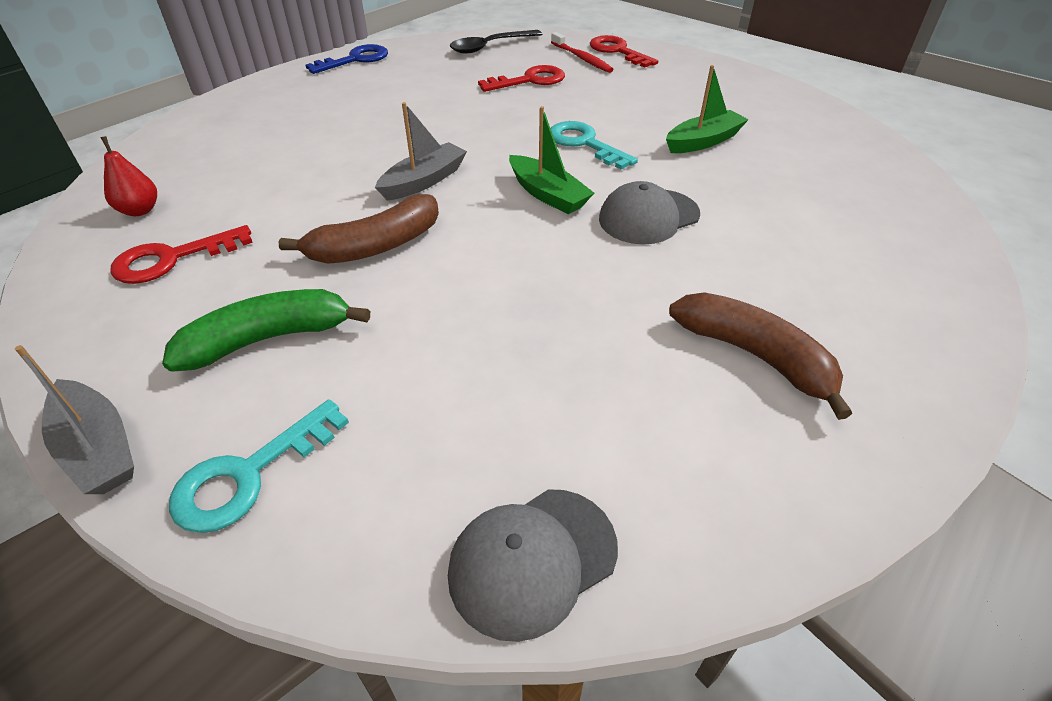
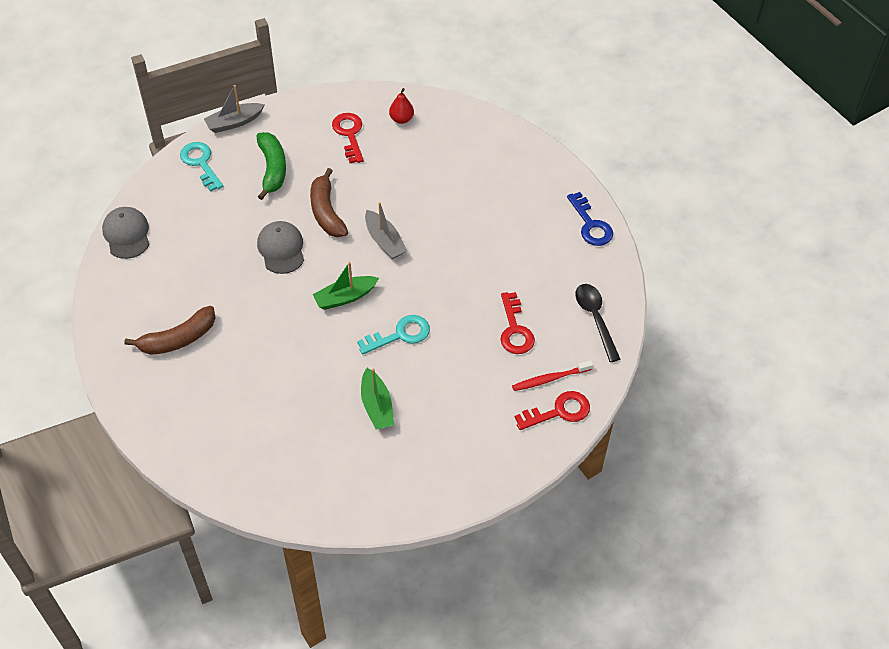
camera: 105 degrees right, 10 degrees up
grey cap [599,181,700,245] -> grey cap moved to [257,221,304,274]

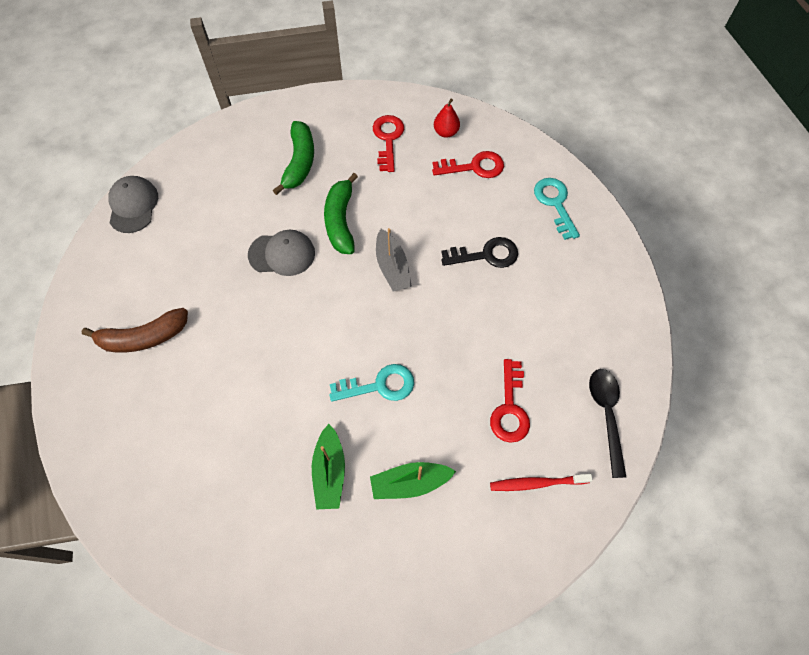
camera: 15 degrees right, 10 degrees up
turquoise key [180,142,223,192] -> turquoise key moved to [534,178,580,240]
grey boat [204,85,265,133] -> none
grey cap [257,221,304,274] -> grey cap turned 90 degrees clockwise [248,230,315,276]
brown banana [310,168,348,237] -> green banana [324,173,358,254]
green boat [313,262,379,310] -> green boat moved to [370,462,456,499]
red key [515,391,590,430] -> red key moved to [432,151,504,178]
blue key [567,192,613,246] -> none
none -> black key [441,237,518,268]

